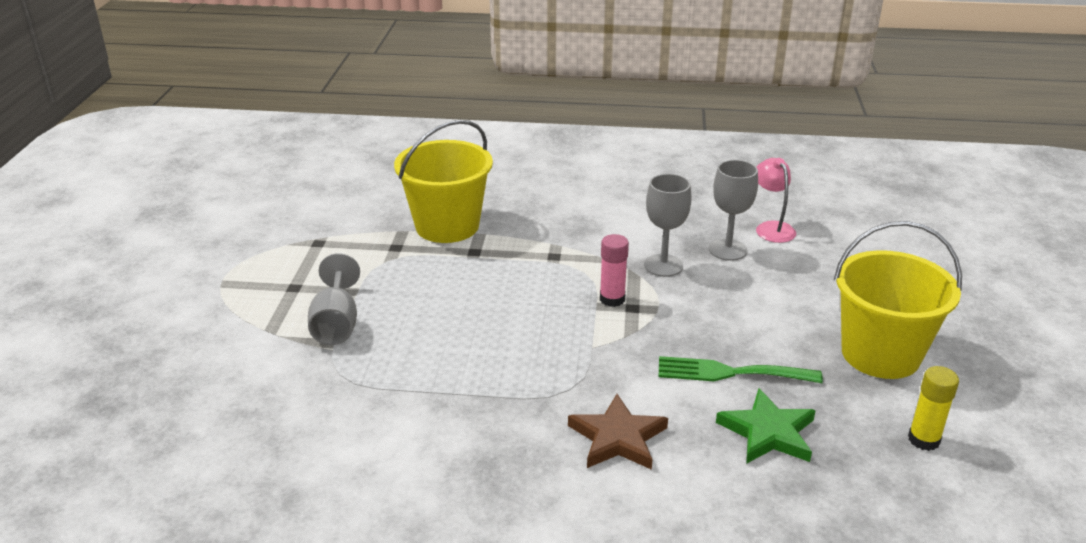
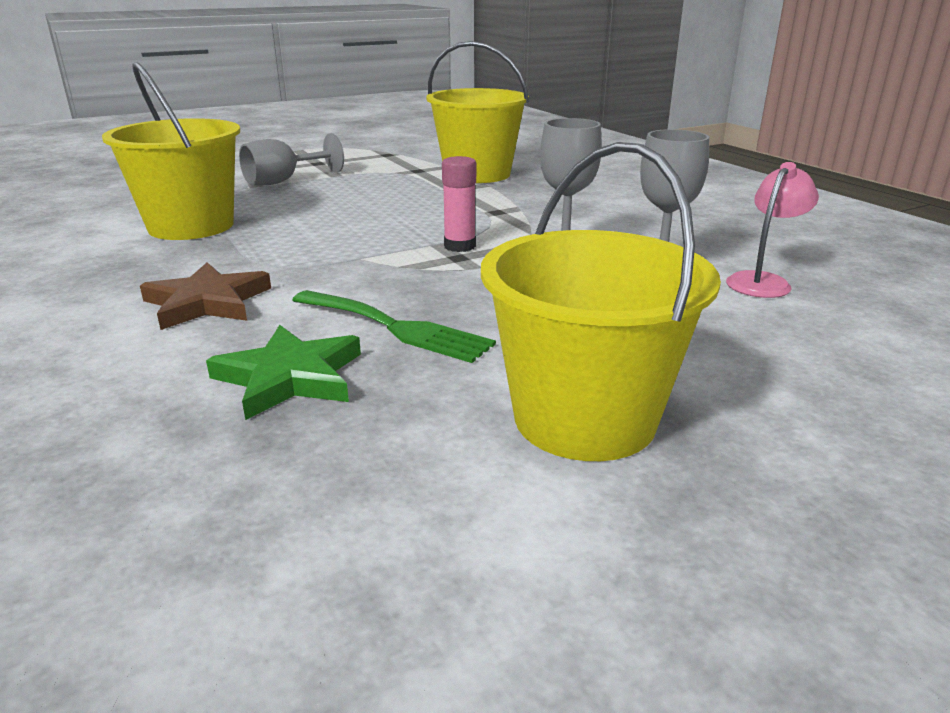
camera: 55 degrees right, 5 degrees down
green fork [658,356,823,383] -> green fork turned 150 degrees clockwise [292,290,496,363]
yellow glue stick [908,366,959,451] -> none
none -> yellow bucket [102,62,240,240]

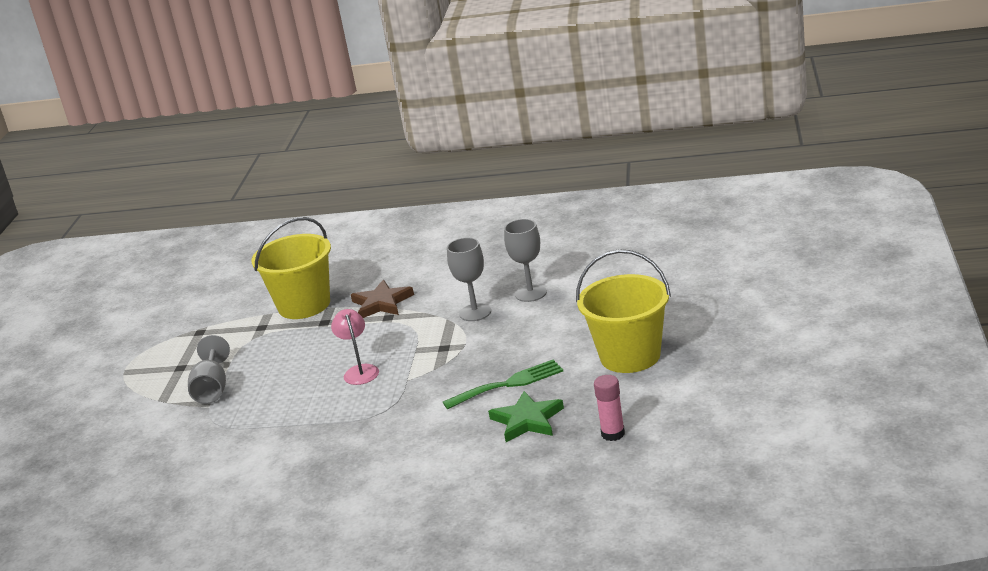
camera: 50 degrees left, 0 degrees up
yellow bucket [102,62,240,240] -> none
brown star [140,262,271,330] -> brown star moved to [351,280,414,318]
pink glue stick [442,156,476,252] -> pink glue stick moved to [594,375,625,441]
pink lamp [726,162,819,298] -> pink lamp moved to [331,309,379,385]

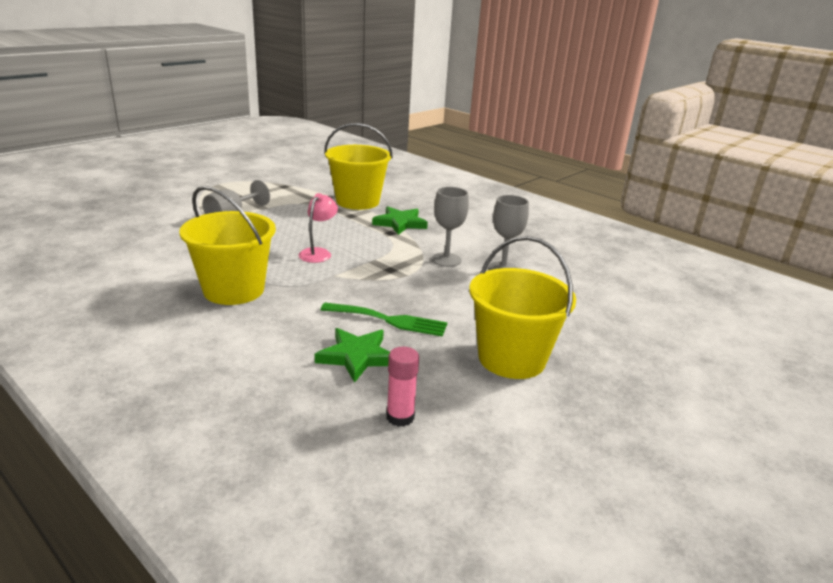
camera: 30 degrees right, 0 degrees up
brown star [351,280,414,318] -> green star [372,206,428,235]
none -> yellow bucket [179,186,276,305]

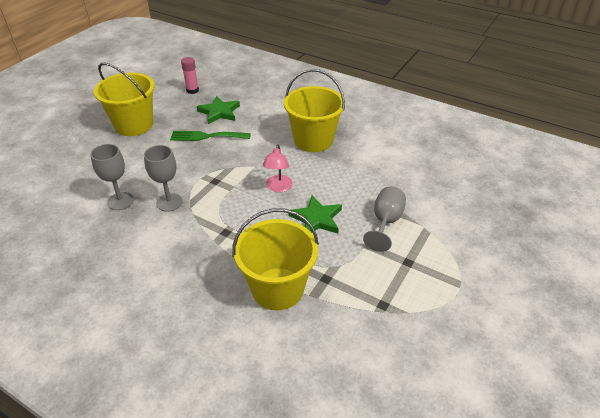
camera: 170 degrees right, 15 degrees up
green star [372,206,428,235] -> green star moved to [289,195,342,234]

